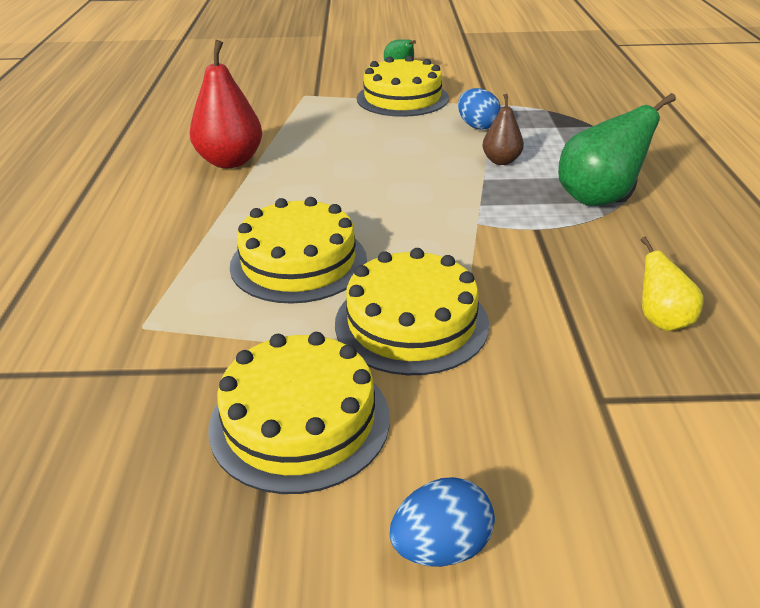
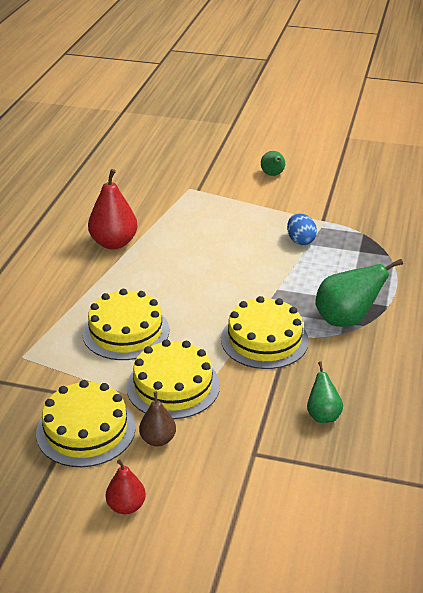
camera: 15 degrees right, 0 degrees up
yellow cake [357,56,449,117] -> yellow cake moved to [221,296,309,369]
blue egg [390,477,495,567] -> red pear [106,459,146,514]
brown pear [482,94,524,165] -> brown pear moved to [139,392,176,447]
yellow pear [641,237,704,331] -> green pear [307,361,343,423]

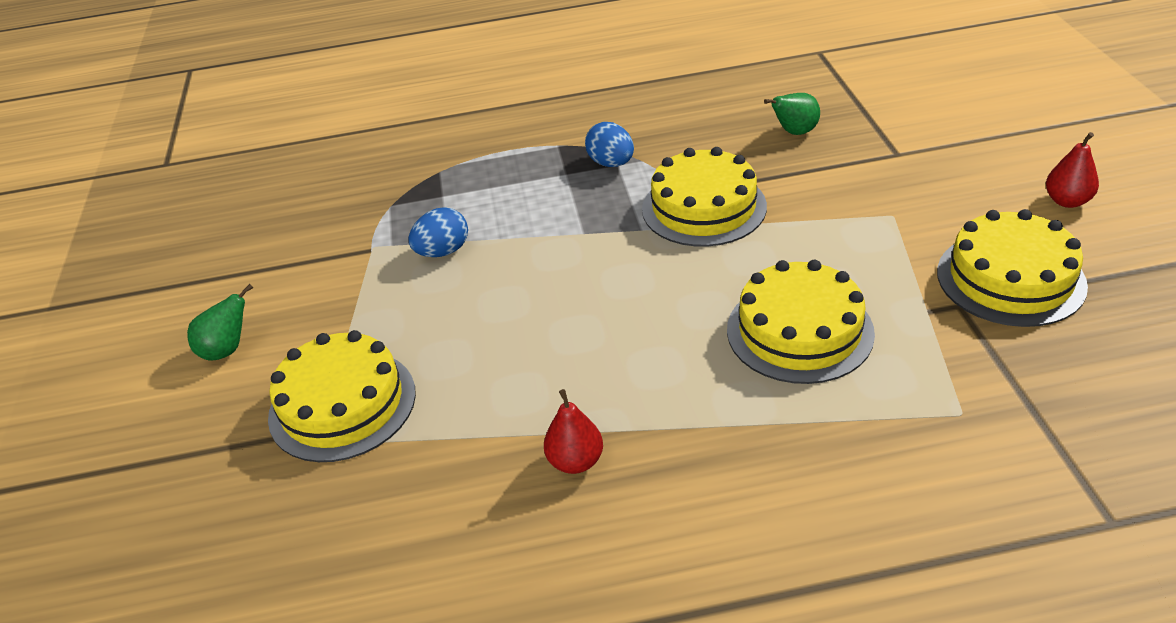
camera: 110 degrees left, 5 degrees up
red pear [88,169,138,249] -> red pear [544,389,603,474], size x0.57
yellow cake [126,339,220,419] -> yellow cake moved to [268,330,416,462]
brown pear [139,392,176,447] -> none
green pear [315,259,403,327] -> blue egg [585,122,634,167]

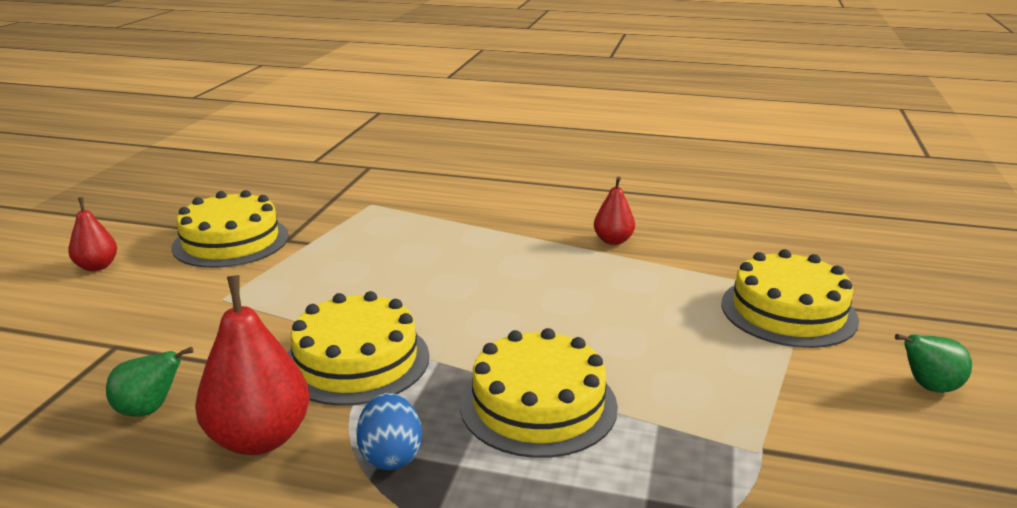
camera: 160 degrees left, 15 degrees down
blue egg [409,207,468,257] -> none
yellow cake [727,260,875,384] -> yellow cake moved to [460,328,618,458]
none -> red pear [195,275,310,455]

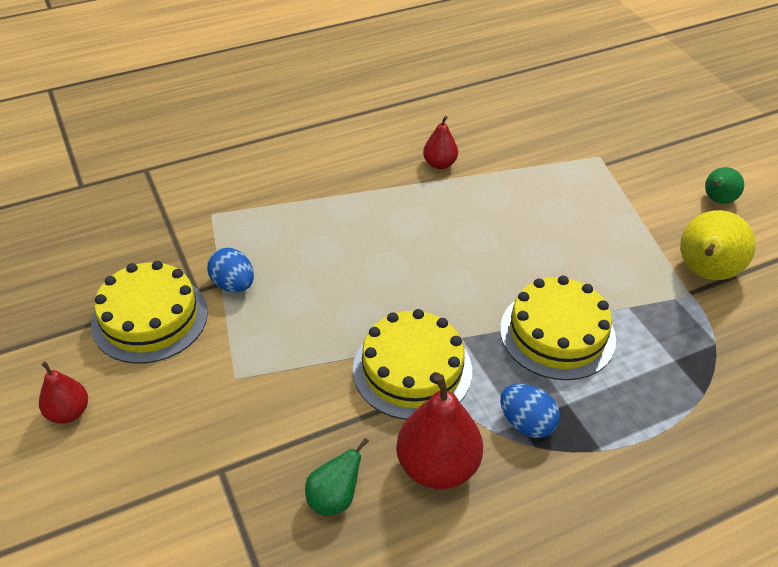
camera: 40 degrees left, 20 degrees up
yellow cake [721,249,859,348] -> none
none -> blue egg [207,248,254,292]
none -> yellow pear [680,210,756,280]

